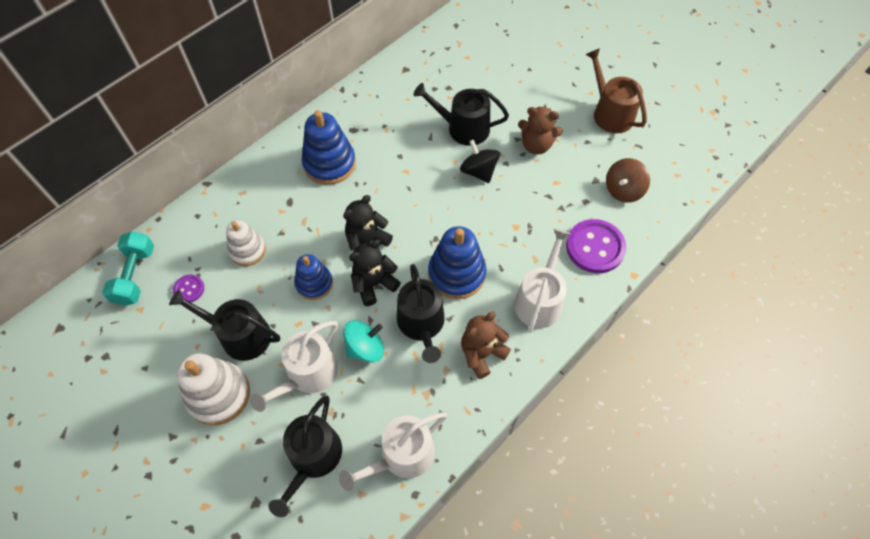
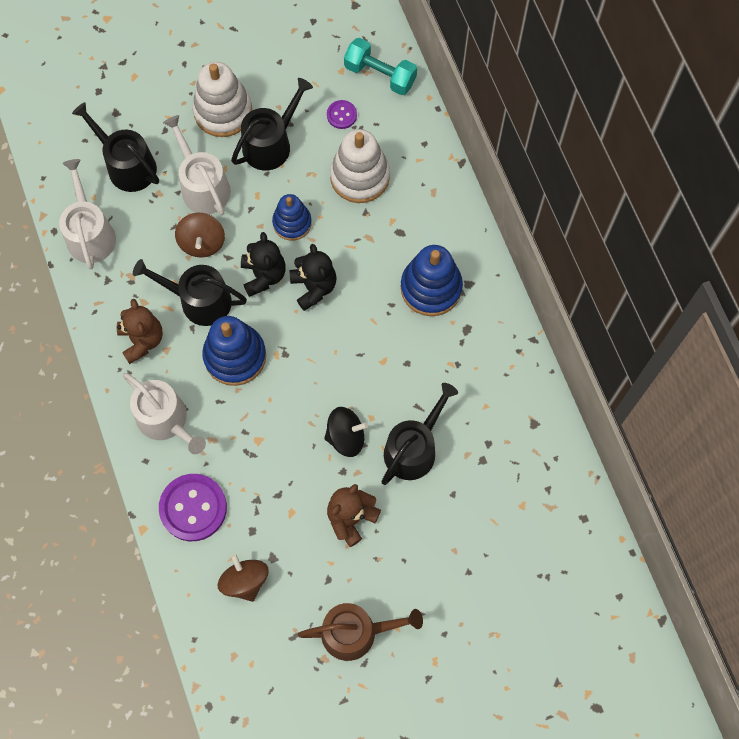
camera: 115 degrees right, 10 degrees up
white stacking toy [226,220,266,266] -> white stacking toy [330,129,390,203], size x1.55
turquoise spinning top [343,320,384,363] -> brown spinning top [175,213,225,258]

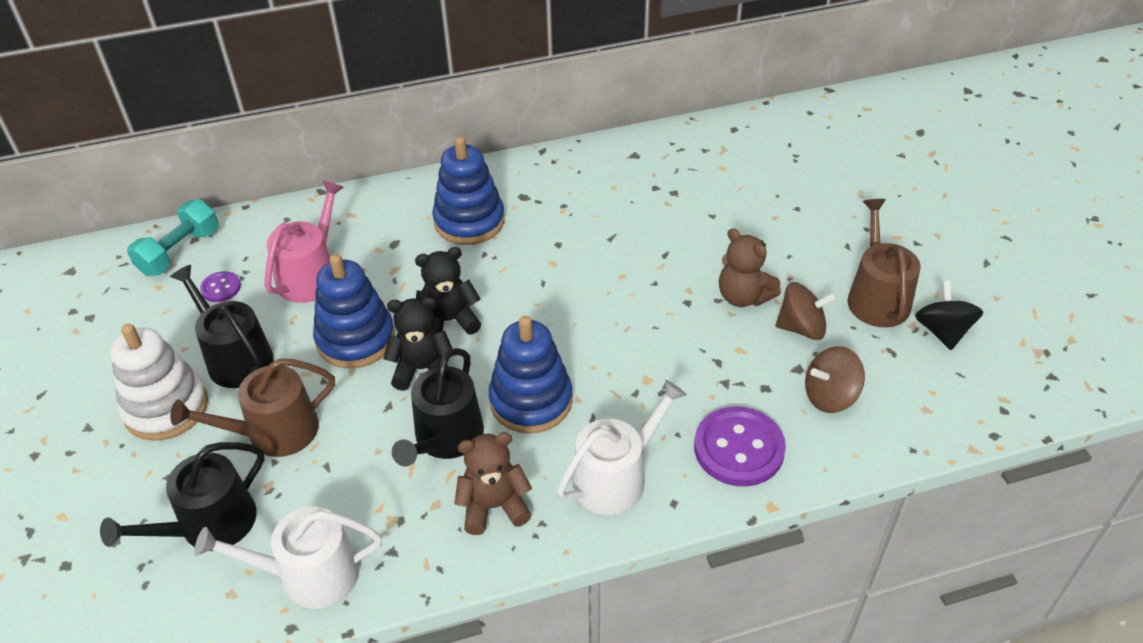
camera: 85 degrees left, 25 degrees down
white watering can [163,115,231,215] -> brown watering can [170,358,335,457]
brown spinning top [175,213,225,258] -> brown spinning top moved to [776,282,837,340]
blue stacking toy [272,194,312,241] -> blue stacking toy [313,254,395,368], size x1.55
black spinning top [324,407,368,457] -> black spinning top moved to [915,281,983,350]
white stacking toy [330,129,390,203] -> pink watering can [265,181,344,303]
black watering can [381,383,458,485] -> none

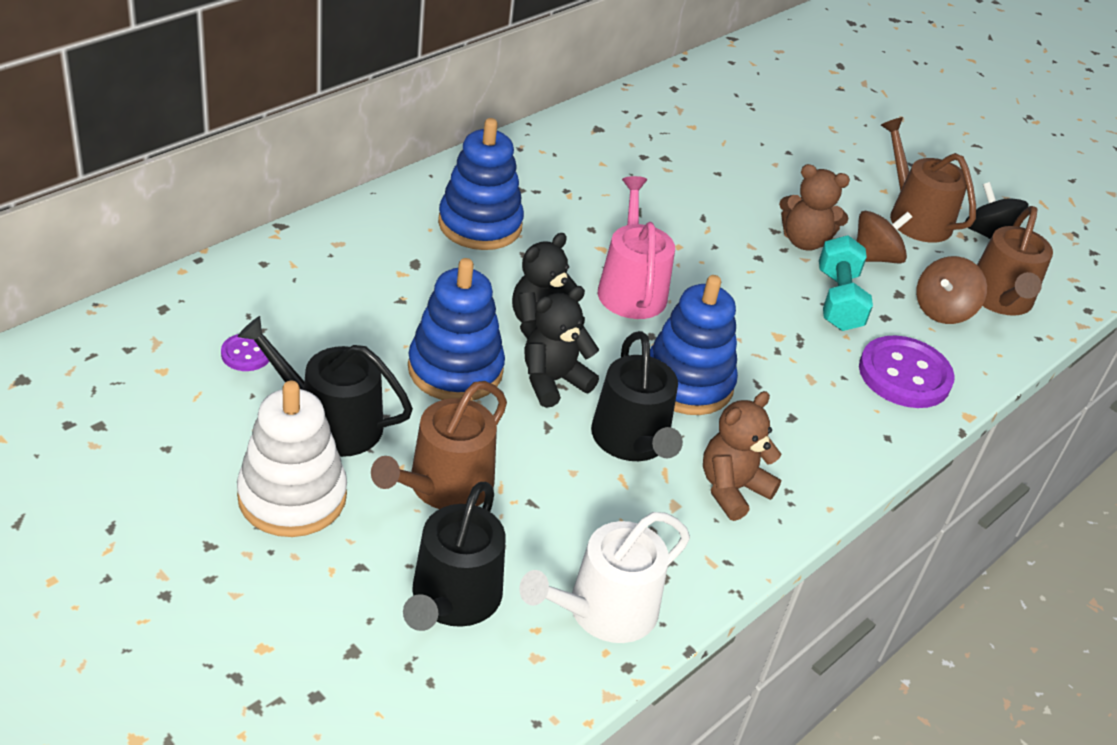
camera: 35 degrees left, 5 degrees down
turquoise dumbbell [127,199,219,276] -> turquoise dumbbell moved to [819,235,873,331]
pink watering can [265,181,344,303] -> pink watering can moved to [598,176,675,319]
white watering can [557,380,687,515] -> none
none -> brown watering can [977,206,1053,316]

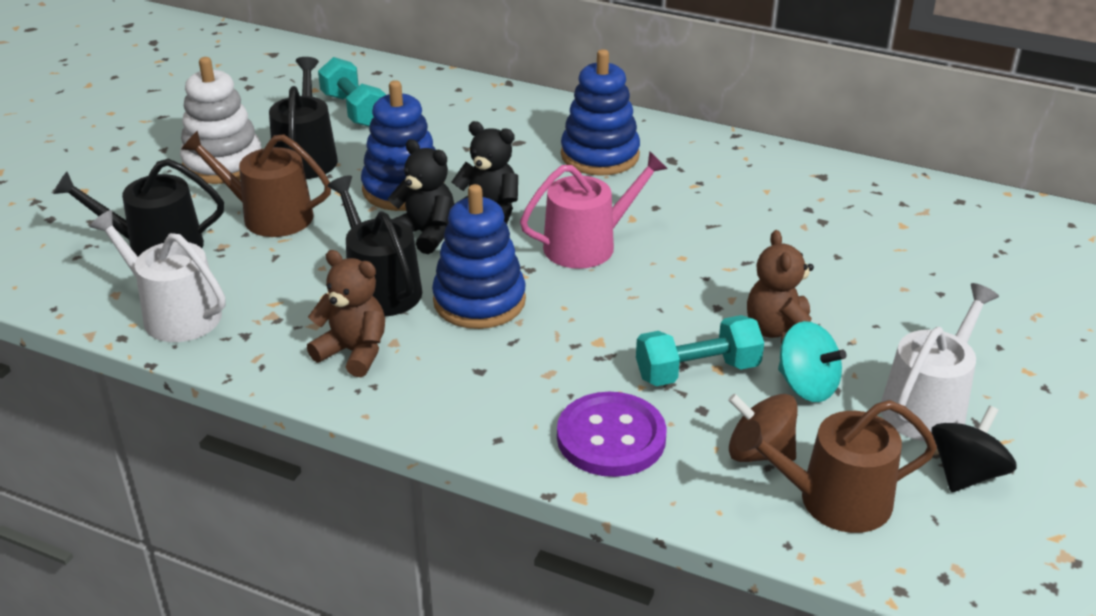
camera: 75 degrees right, 5 degrees down
purple button [221,334,270,371] -> turquoise dumbbell [318,57,386,127]
black watering can [591,331,683,461] -> black watering can turned 90 degrees clockwise [327,175,422,317]
brown spinning top [857,211,912,264] -> turquoise spinning top [778,321,847,402]
brown watering can [881,117,976,243] -> white watering can [881,283,999,441]

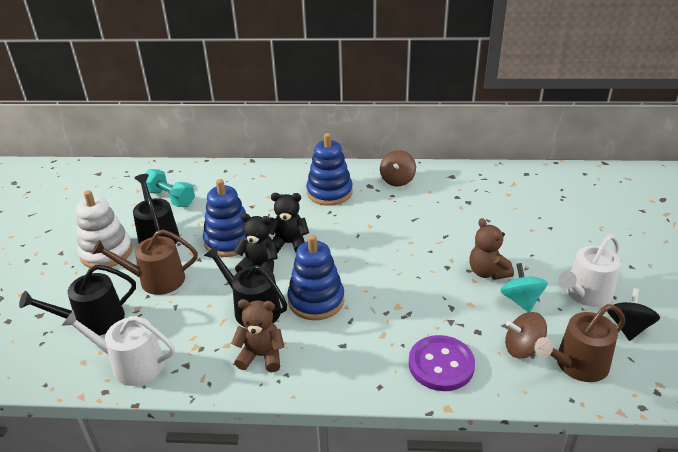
camera: 20 degrees left, 0 degrees up
pink watering can [520,151,668,269] -> none
turquoise dumbbell [636,315,764,386] -> none
turquoise spinning top [778,321,847,402] -> turquoise spinning top turned 120 degrees counterclockwise [500,263,548,312]
white watering can [881,283,999,441] -> white watering can turned 150 degrees counterclockwise [558,234,621,307]
none -> brown spinning top [380,150,416,186]

